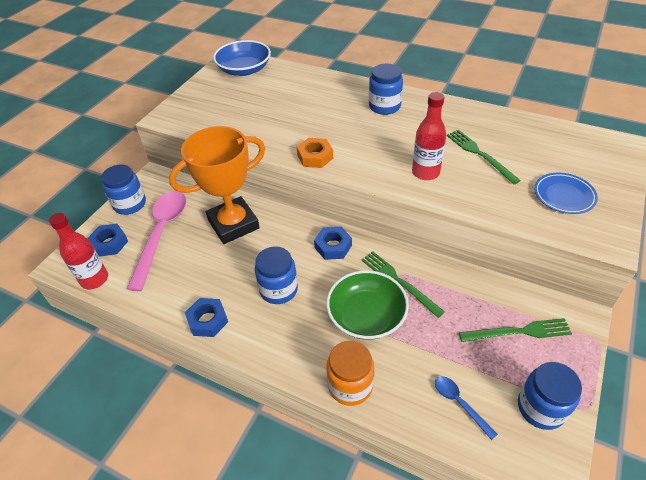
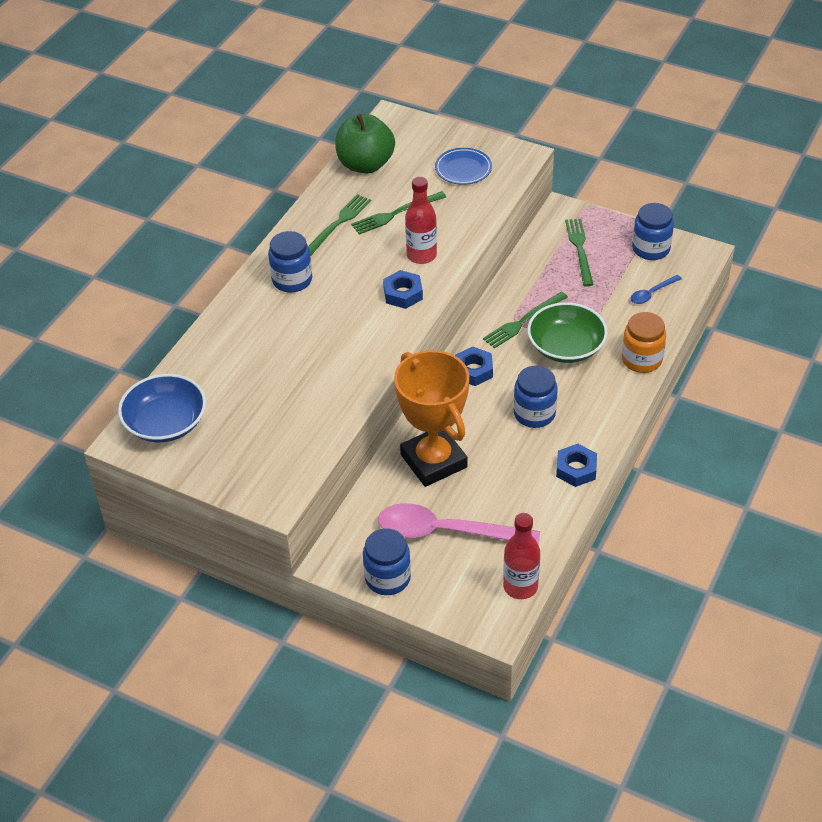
camera: 90 degrees left, 0 degrees up
blue nut [87,224,128,257] -> blue nut moved to [383,270,423,309]
orange nut [297,138,333,168] -> none
none -> green fork [308,194,371,256]
none -> green apple [335,114,395,174]

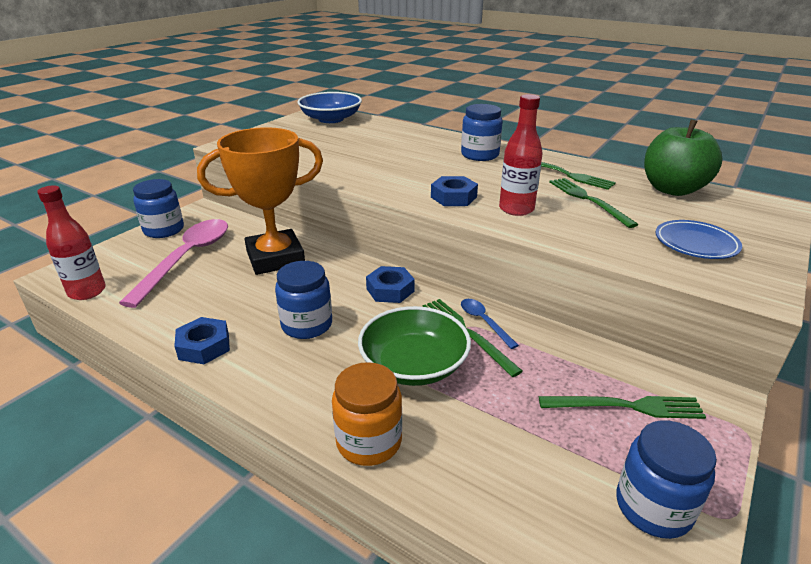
camera: 95 degrees right, 15 degrees down
blue spoon [630,275,682,304] -> blue spoon moved to [461,299,519,349]

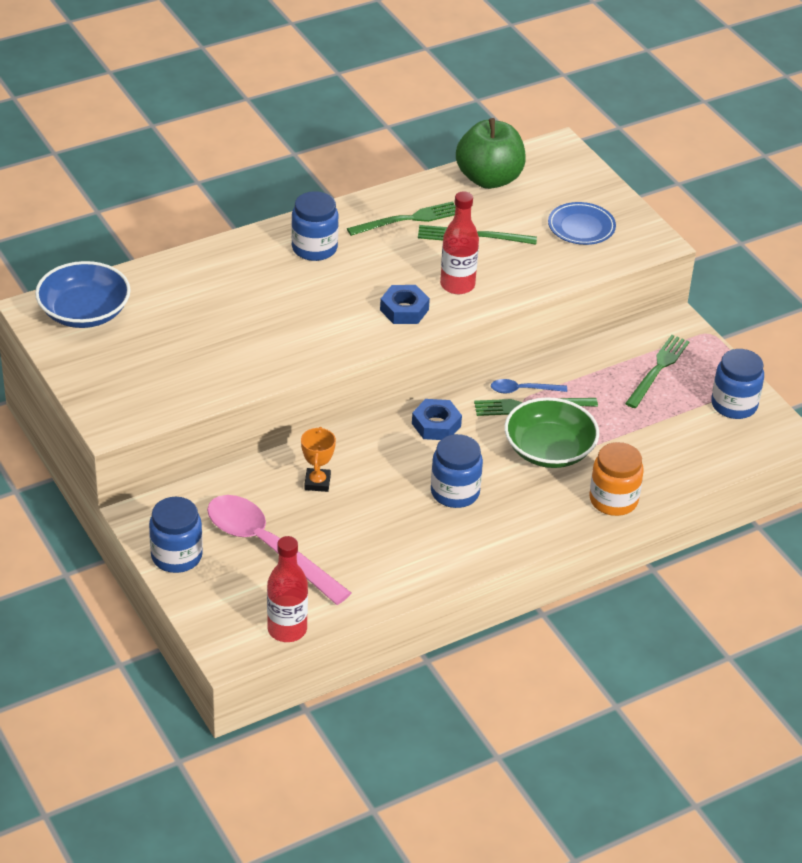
camera: 65 degrees left, 10 degrees up
blue nut [174,317,230,364] -> none
orange trophy [197,127,323,275] -> orange trophy [301,427,336,492], size x0.42

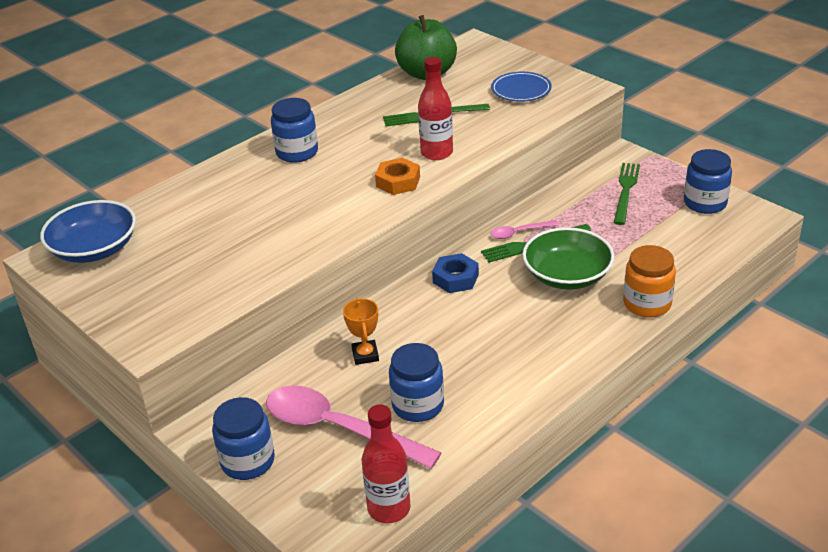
camera: 10 degrees left, 5 degrees down
green fork [347,201,456,236] -> none
blue nut [380,285,430,324] -> orange nut [375,158,420,195]
blue jar [431,434,483,508] -> blue jar moved to [389,343,444,422]
blue spoon [491,379,567,394] -> pink spoon [490,220,559,239]

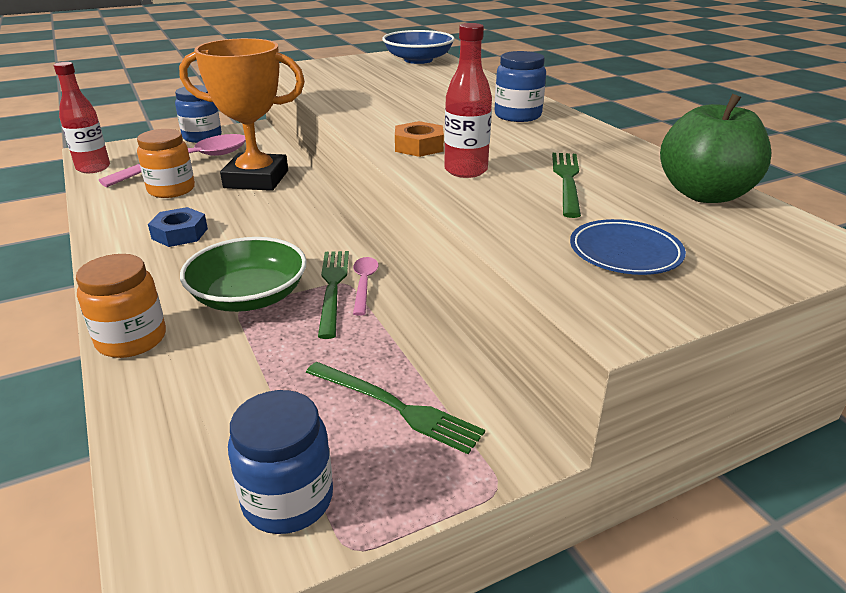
camera: 105 degrees right, 5 degrees down
orange trophy [343,298,379,365] -> orange trophy [179,38,305,191], size x2.37
blue jar [389,343,444,422] -> orange jar [137,129,195,198]
blue nut [432,253,479,293] -> blue nut moved to [148,207,208,247]

